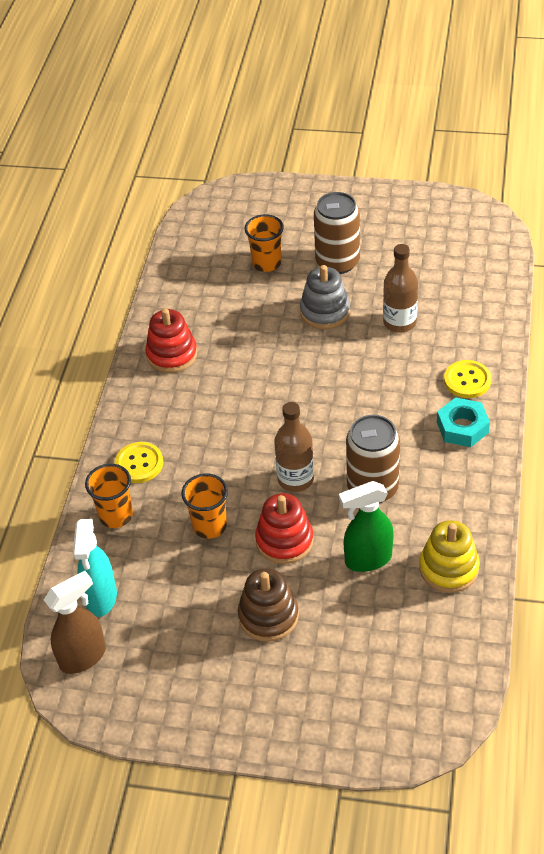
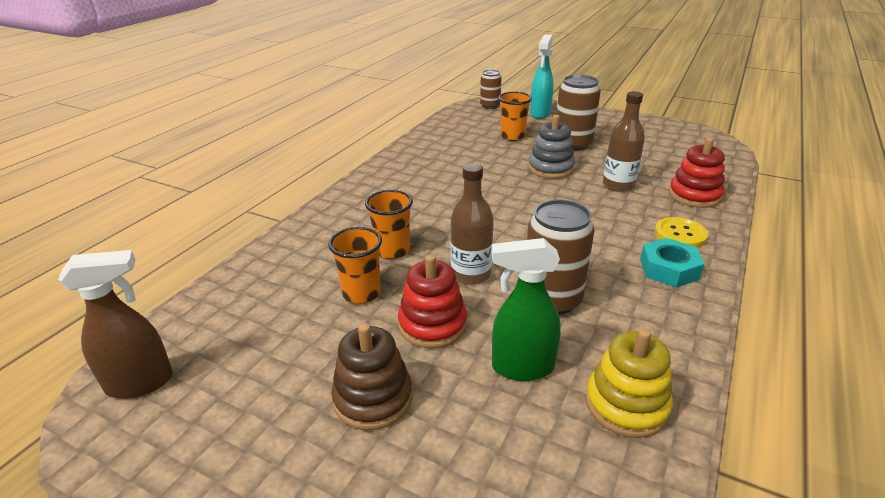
camera: 15 degrees right, 15 degrees down
turquoise spray bottle [73,519,117,617] -> turquoise spray bottle moved to [530,35,554,119]
orange cup [85,464,133,528] -> orange cup moved to [365,190,413,259]
yellow button [115,442,163,483] -> none
red stacking toy [145,308,197,373] -> red stacking toy moved to [669,138,725,208]
none -> brown can [480,70,502,109]

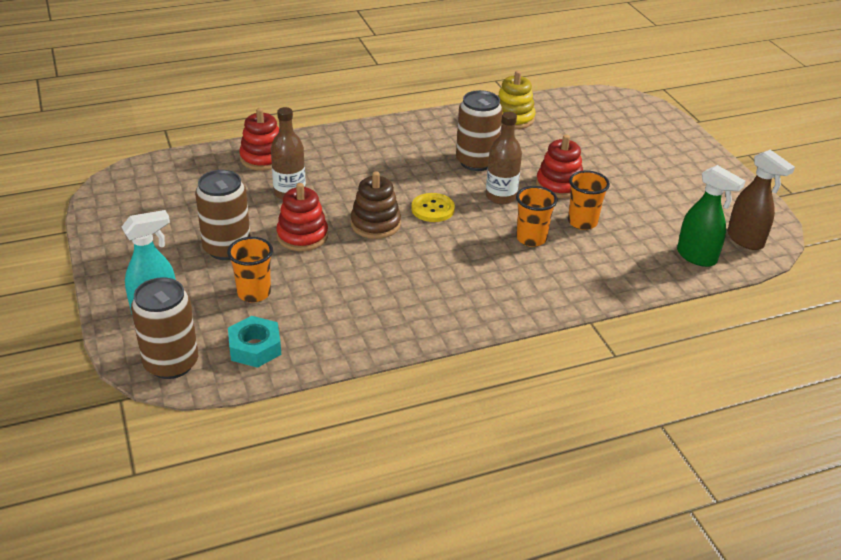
camera: 140 degrees left, 5 degrees up
brown spray bottle [58,250,173,399] -> brown spray bottle turned 150 degrees counterclockwise [727,150,795,250]
brown stacking toy [331,323,412,430] -> brown stacking toy moved to [351,171,401,239]
brown can [480,70,502,109] -> brown can [131,277,198,379], size x1.64
green spray bottle [491,238,561,381] -> green spray bottle moved to [677,165,745,267]
grey stacking toy [528,115,575,179] -> red stacking toy [276,183,328,251]
turquoise nut [640,238,704,288] -> turquoise nut moved to [228,316,281,368]
yellow button [655,217,708,248] -> yellow button moved to [411,193,455,222]

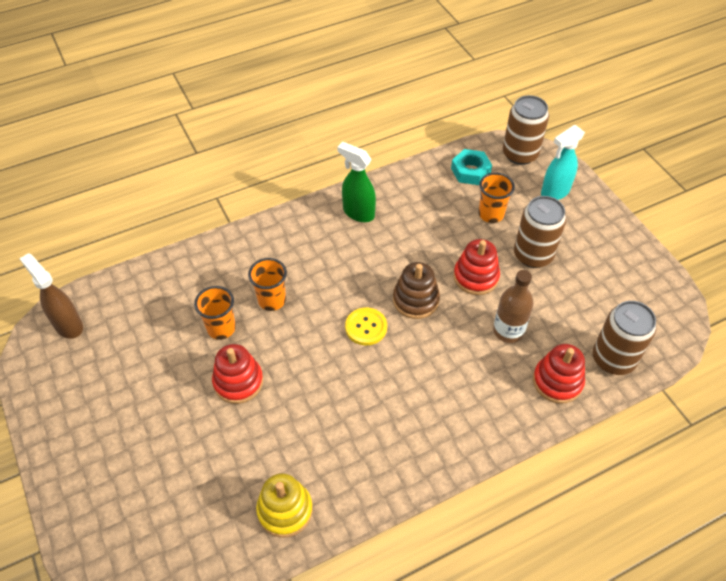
camera: 175 degrees right, 15 degrees up
brown can [456,90,503,171] -> brown can moved to [593,301,656,375]
brown bottle [486,112,522,204] -> none
green spray bottle [677,165,745,267] -> green spray bottle moved to [337,142,376,222]

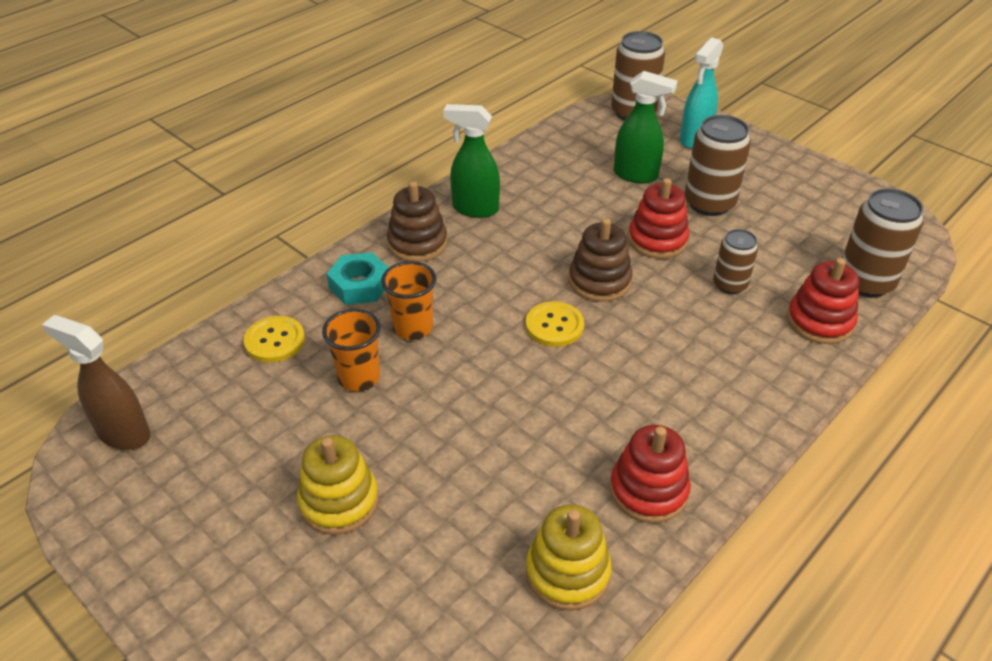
camera: 20 degrees left, 10 degrees down
red stacking toy [212,344,263,404] -> red stacking toy moved to [610,425,691,523]
turquoise nut [451,149,492,185] -> turquoise nut moved to [327,252,389,305]
orange cup [478,173,515,223] -> green spray bottle [614,71,677,183]
brown bottle [493,270,534,343] -> brown can [713,229,758,294]
none -> yellow button [243,316,305,363]
none -> yellow stacking toy [297,435,379,535]
none -> brown stacking toy [387,181,447,262]

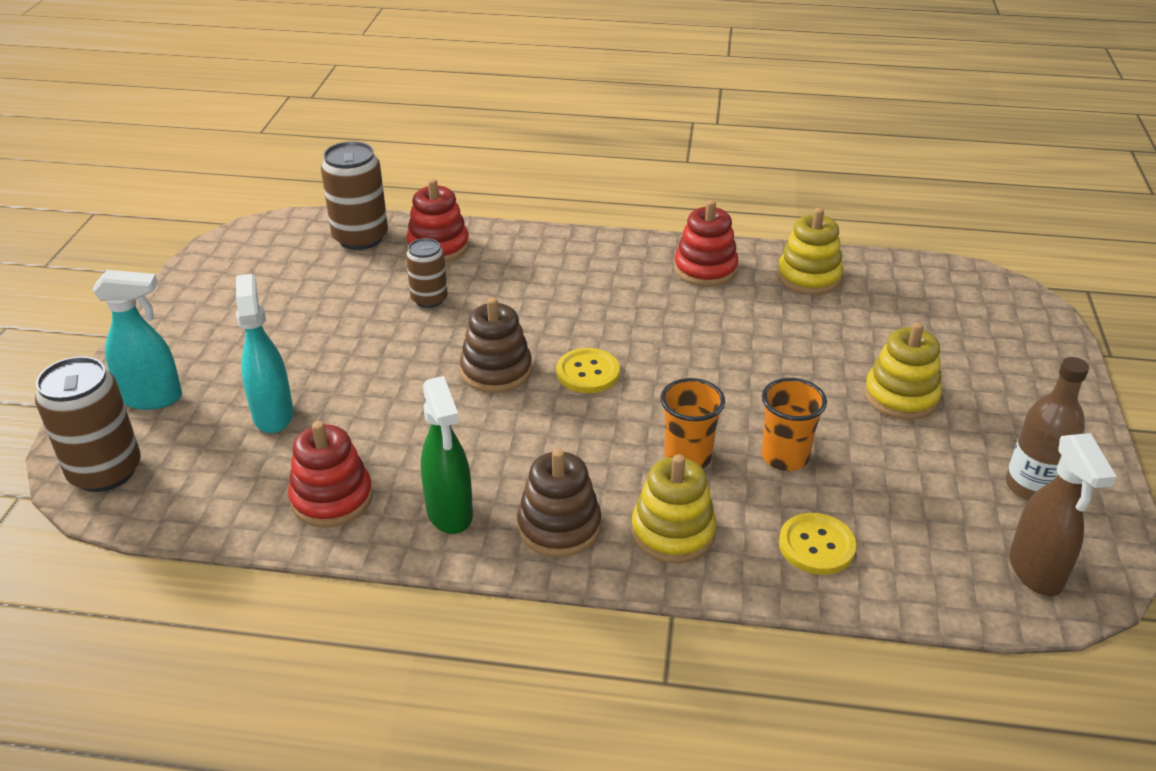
camera: 125 degrees left, 5 degrees down
turquoise nut [327,252,389,305] -> yellow stacking toy [631,454,717,564]
green spray bottle [614,71,677,183] -> turquoise spray bottle [236,274,294,433]
red stacking toy [628,178,689,259] -> red stacking toy moved to [288,421,373,528]
brown can [685,115,751,216] -> none
none -> brown bottle [1006,357,1089,501]

